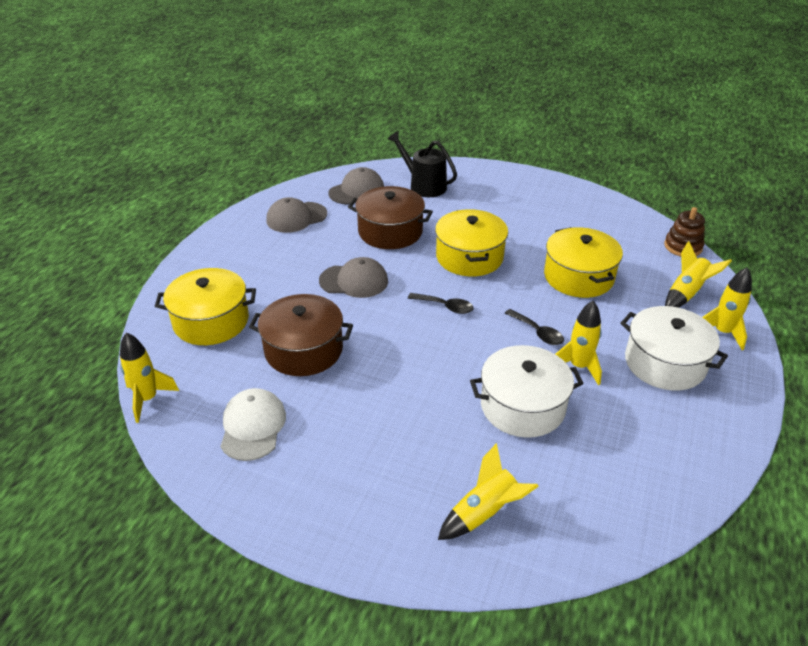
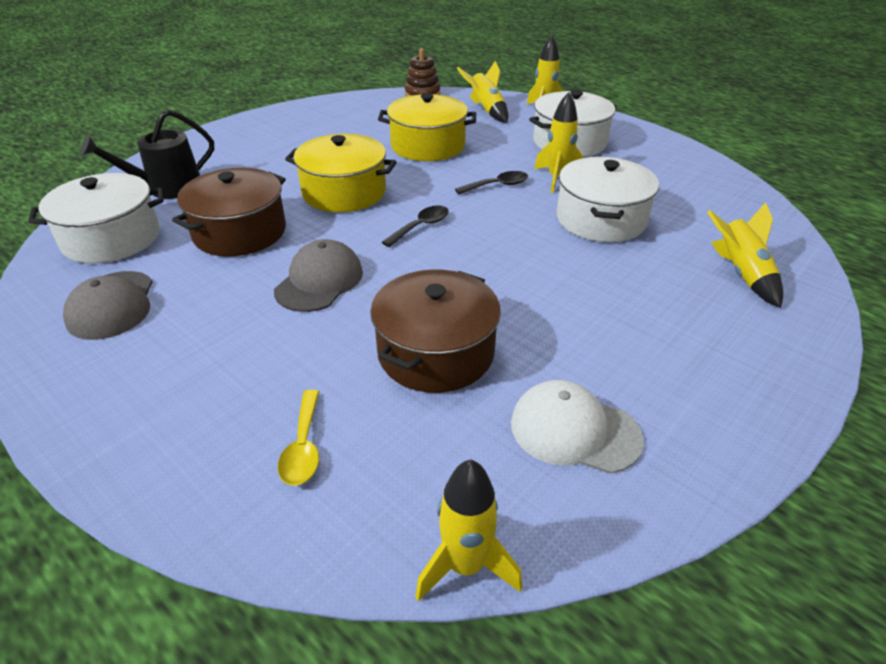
camera: 70 degrees left, 0 degrees up
yellow pot [155,268,256,345] -> yellow spoon [278,390,319,486]
grey cap [328,167,384,204] -> white pot [28,173,164,264]

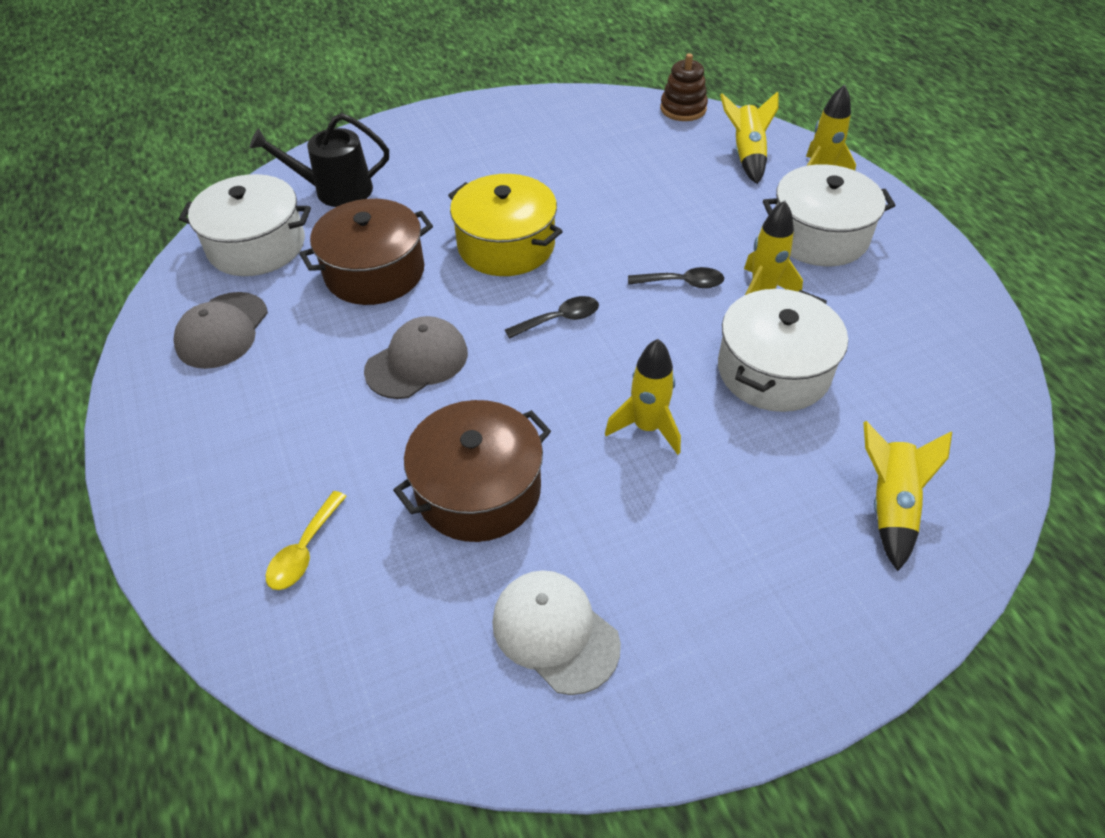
camera: 25 degrees right, 10 degrees up
yellow pot [378,93,476,161] -> none
yellow rocket [415,460,522,602] -> yellow rocket moved to [605,339,681,455]

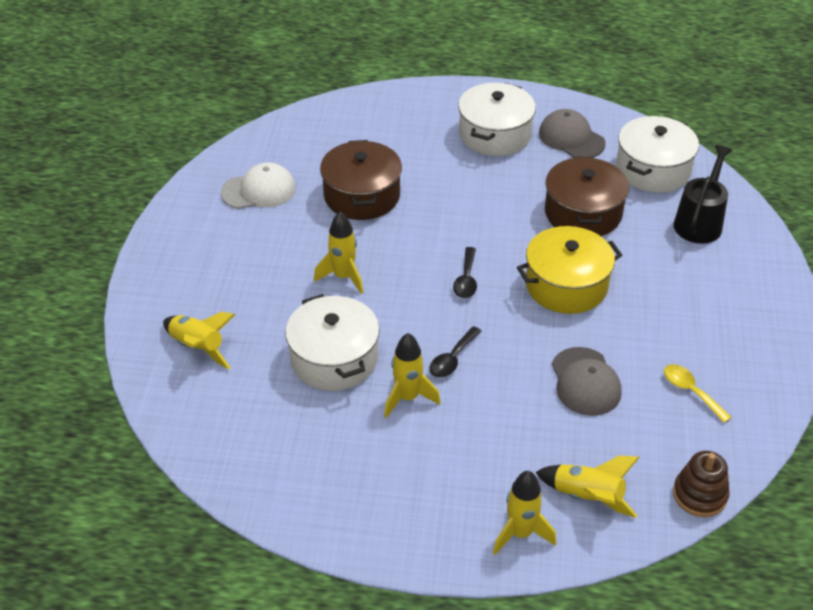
camera: 120 degrees right, 5 degrees down
yellow spoon [266,491,347,590] -> yellow spoon moved to [664,364,732,423]
grey cap [364,316,468,399] -> grey cap moved to [552,347,622,416]
white pot [763,164,896,267] -> white pot moved to [458,83,536,156]

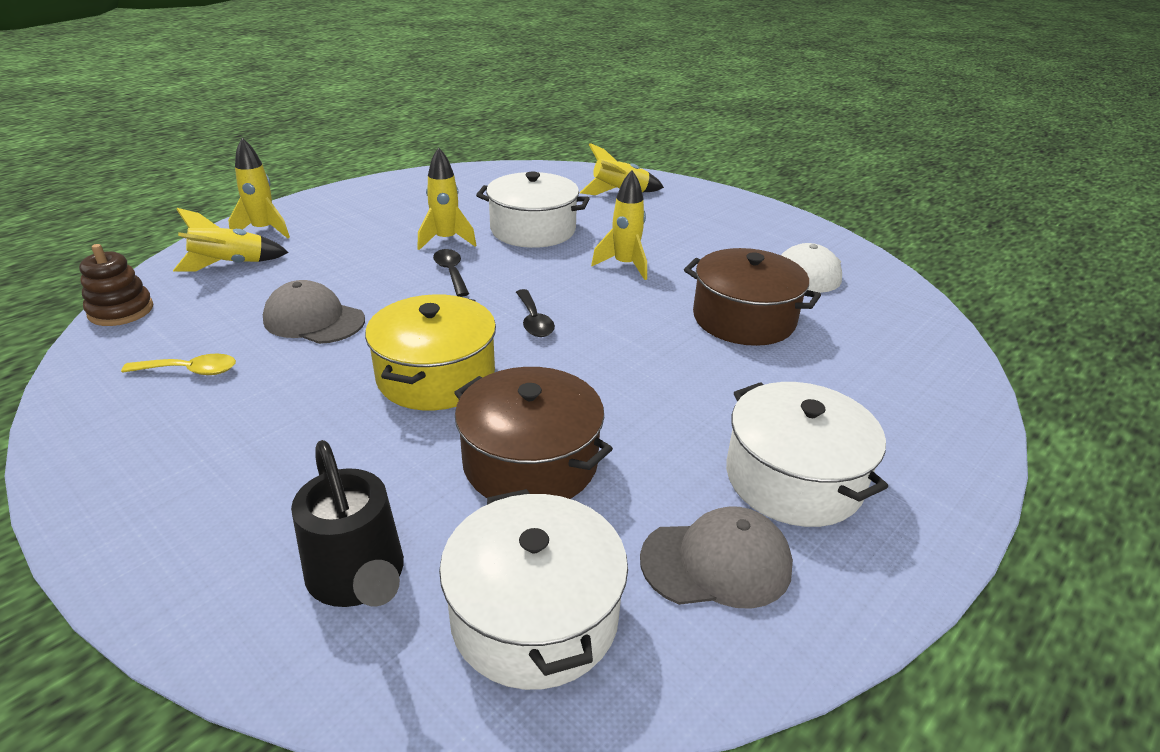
camera: 125 degrees right, 10 degrees down
black spoon [453,247,477,298] -> black spoon turned 150 degrees counterclockwise [516,289,555,337]

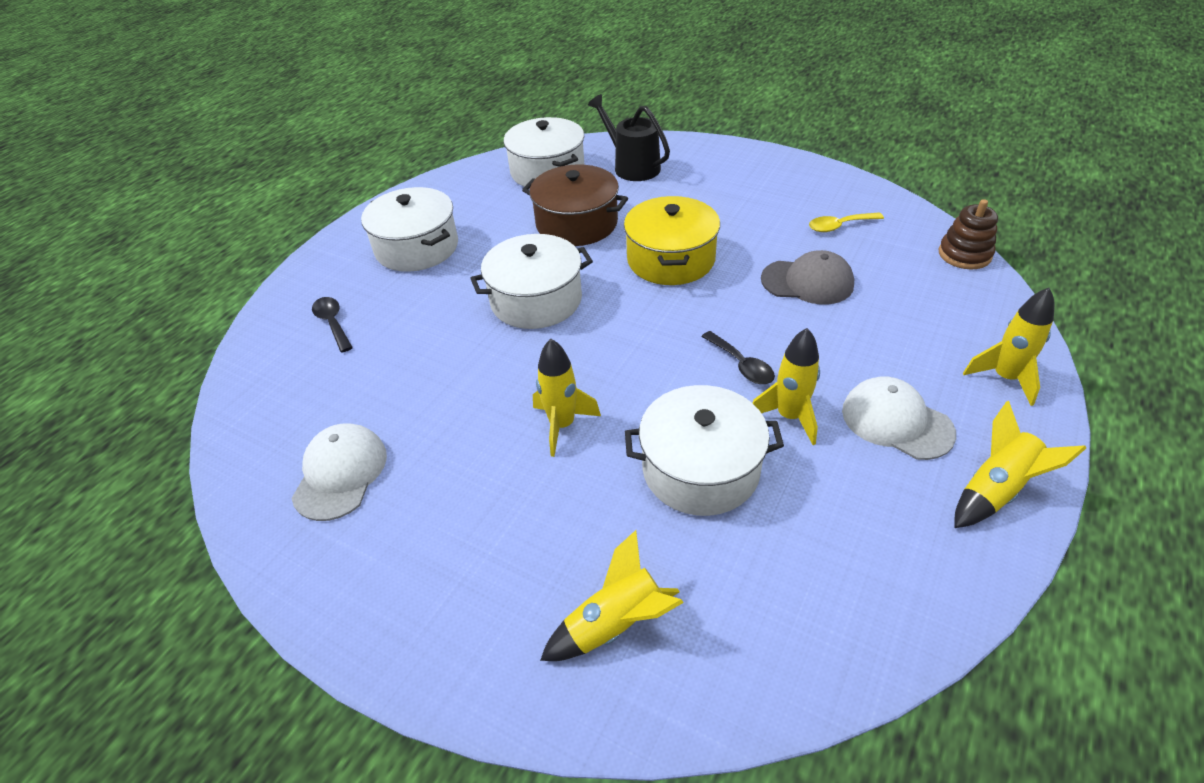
camera: 170 degrees right, 10 degrees up
yellow rocket [173,208,289,272] -> yellow rocket moved to [955,401,1086,528]
black spoon [516,289,555,337] -> black spoon moved to [312,297,353,353]
grey cap [640,506,793,609] -> none
brown pot [684,248,821,346] -> none
none -> white pot [470,234,593,329]
none -> white cap [842,377,956,460]

